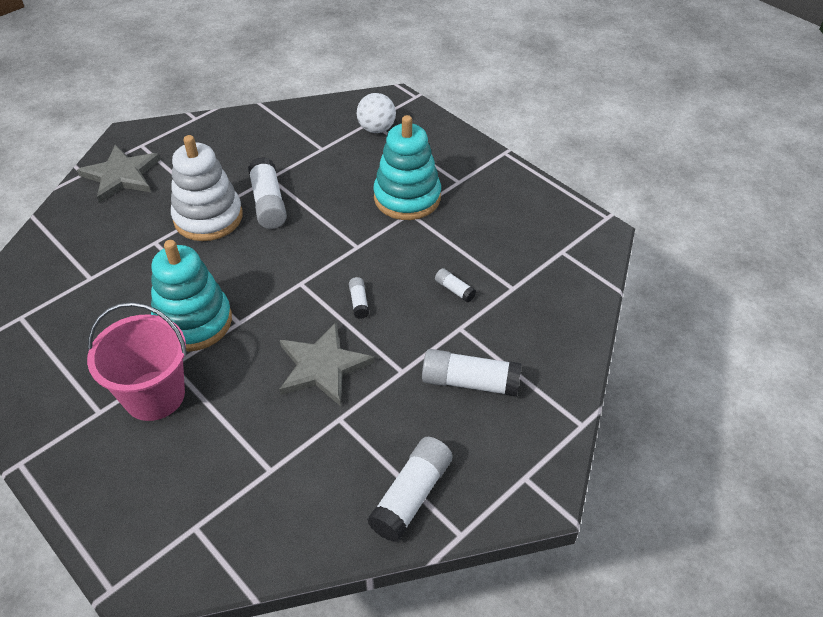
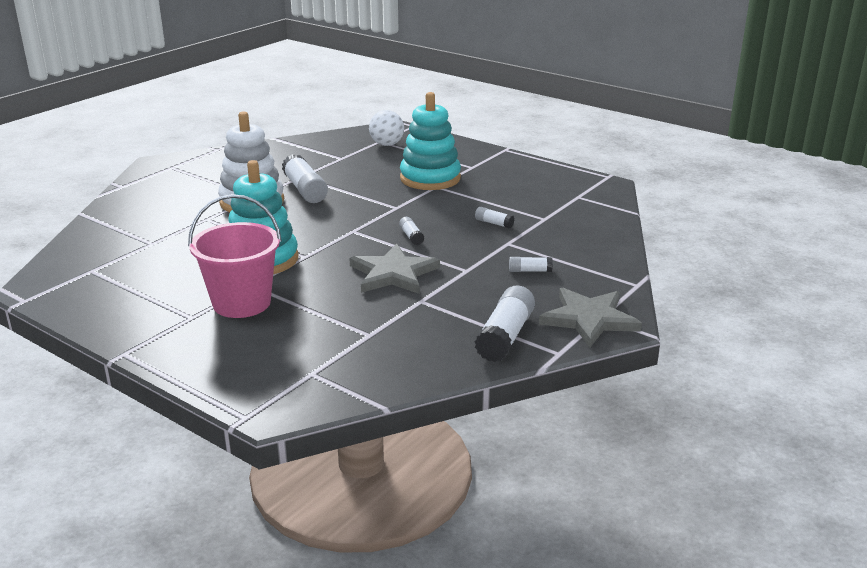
camera: 10 degrees left, 20 degrees down
grey star [77,144,161,203] -> grey star moved to [539,288,642,347]
white glue stick [422,349,522,397] -> white glue stick [509,257,553,272], size x0.49

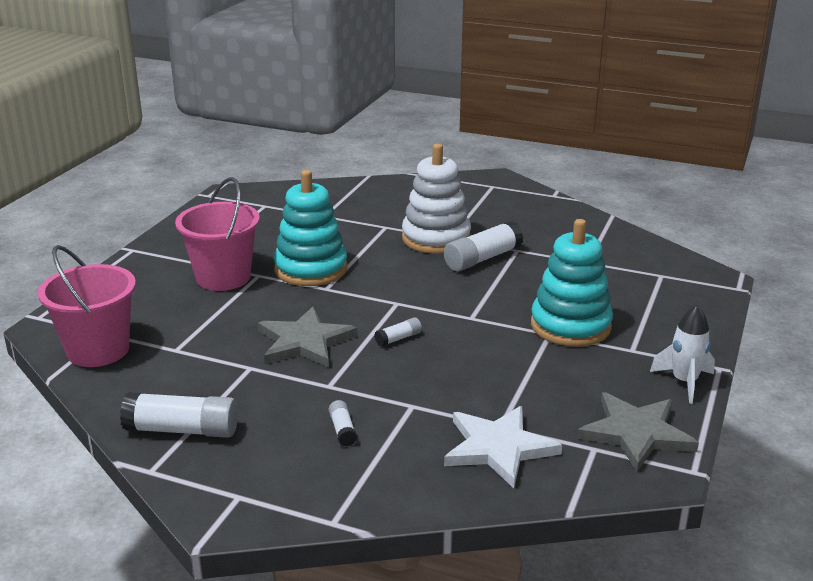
camera: 75 degrees right, 0 degrees up
white ball [369,110,404,146] -> none
white glue stick [475,207,515,228] -> none
grey star [539,288,642,347] -> grey star moved to [577,392,699,472]
none -> pink bucket [38,245,136,367]
none -> white star [444,406,562,488]
none -> white rocket [650,305,715,404]

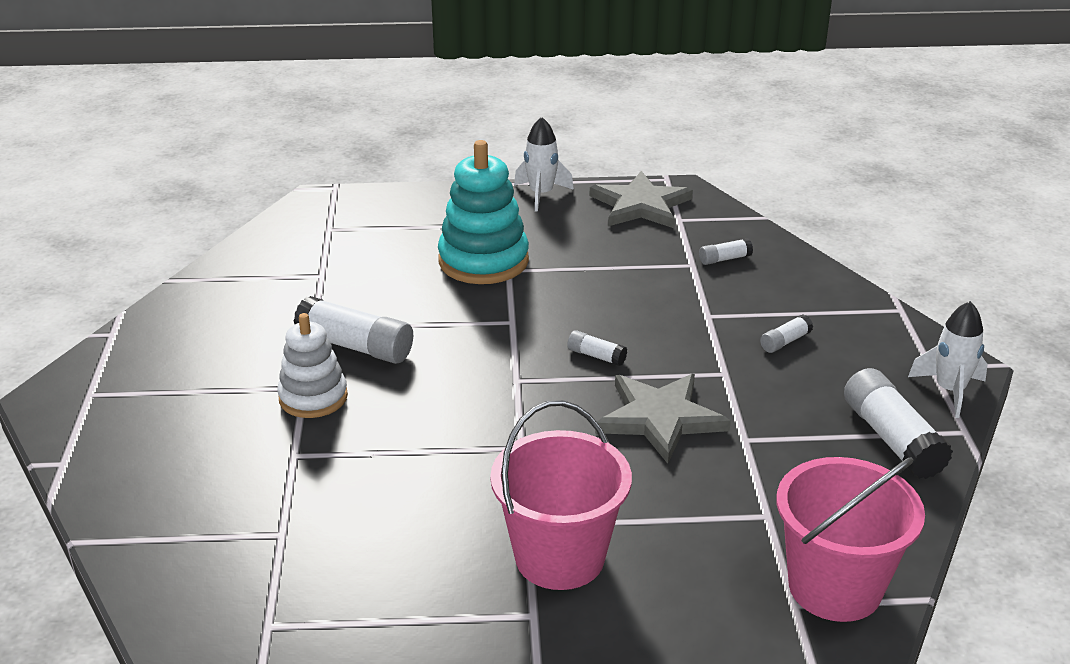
camera: 115 degrees left, 5 degrees up
turquoise stacking toy [274,170,347,286] -> none
white stacking toy [402,144,471,254] -> white stacking toy [277,313,348,418], size x0.65
white star [444,406,562,488] -> white glue stick [699,238,753,265]
none -> white rocket [908,301,987,418]

